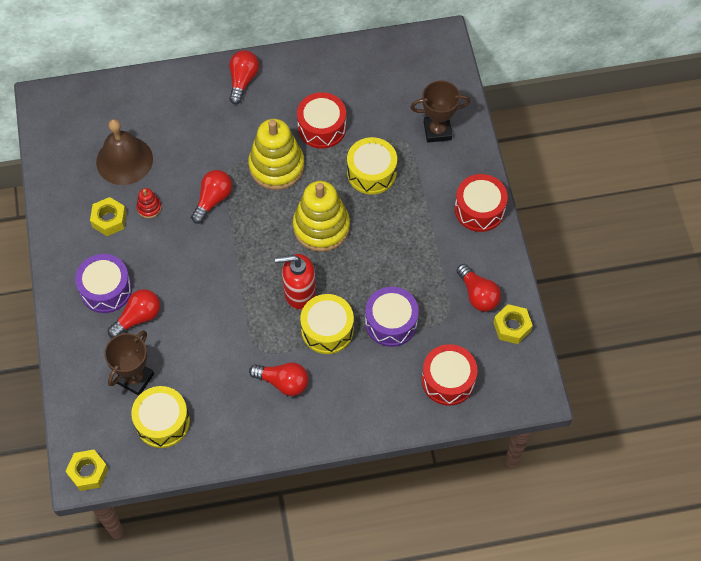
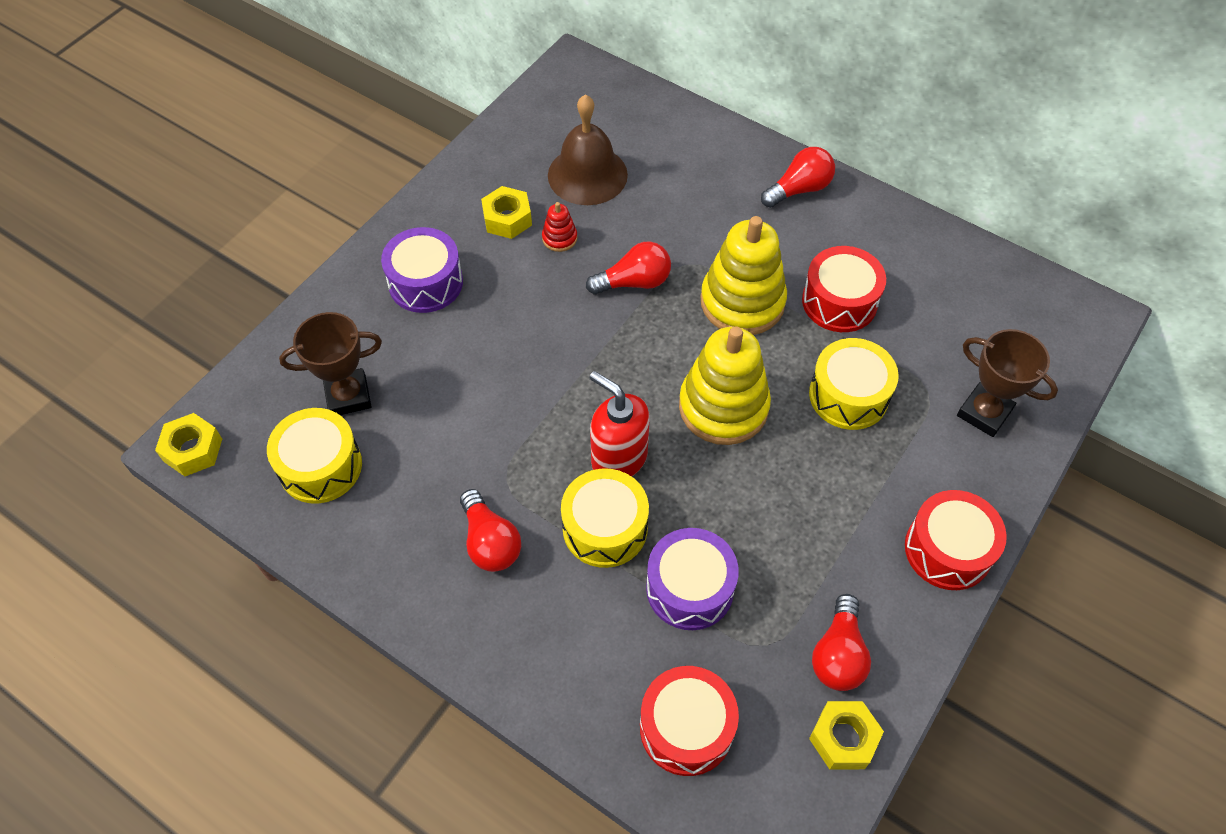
camera: 45 degrees right, 5 degrees down
red light bulb [108,289,160,338] -> none

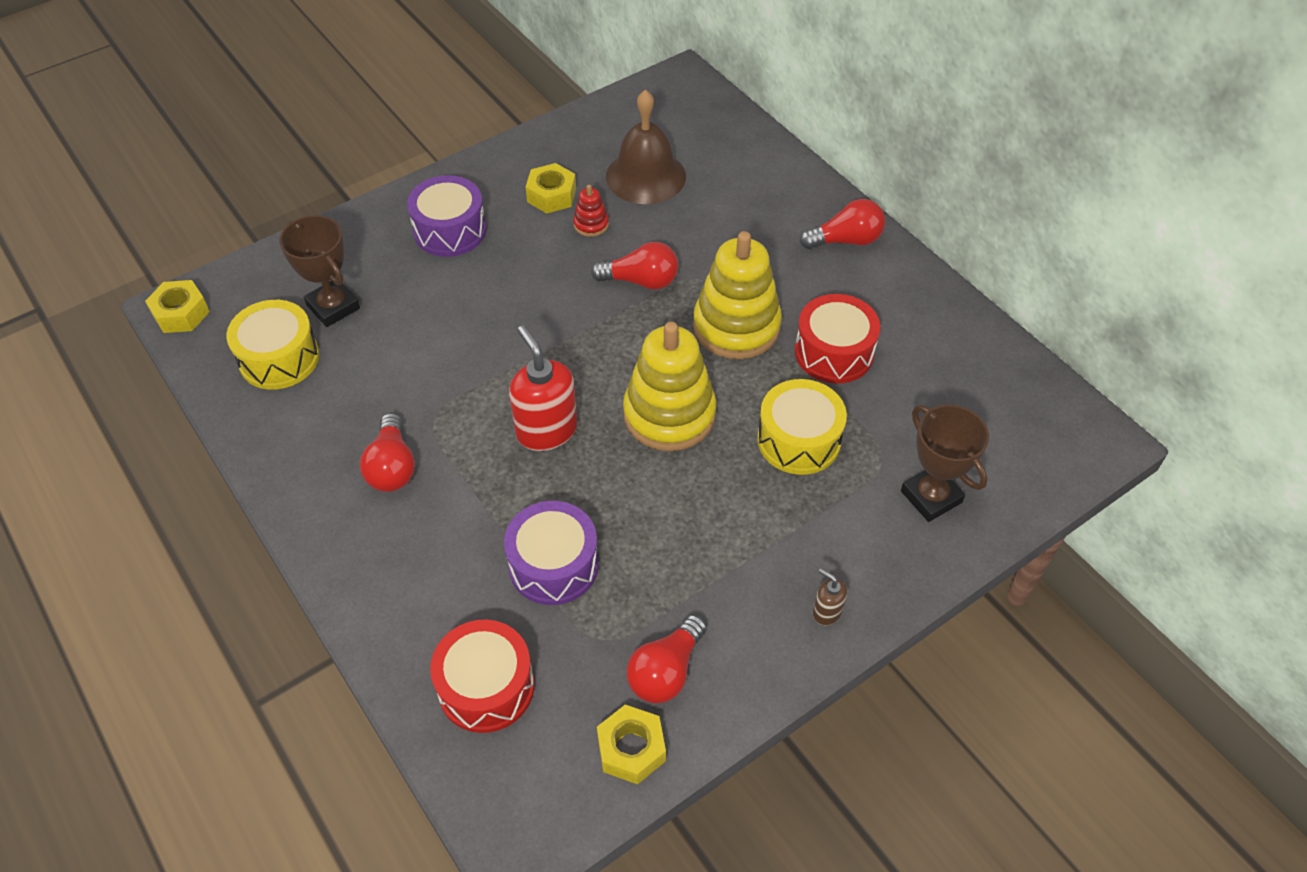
camera: 20 degrees right, 5 degrees down
brown trophy [279,312,382,415] -> brown trophy turned 45 degrees clockwise [279,215,360,327]
yellow drum [561,468,649,568] -> none
red drum [905,490,1007,590] -> brown soap dispenser [813,568,847,626]

